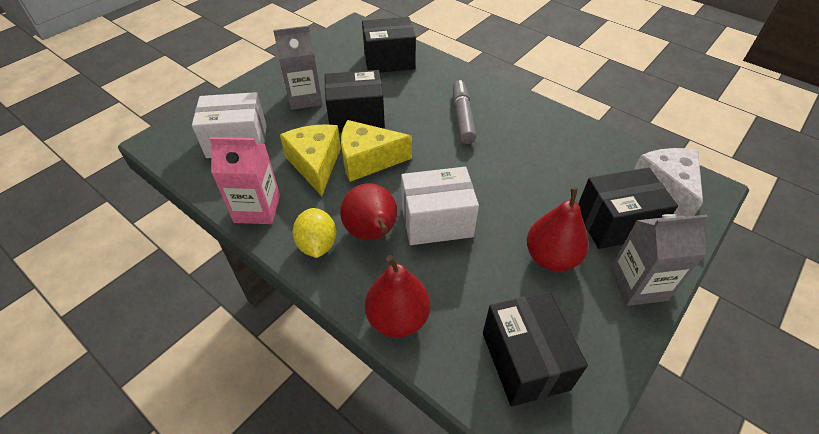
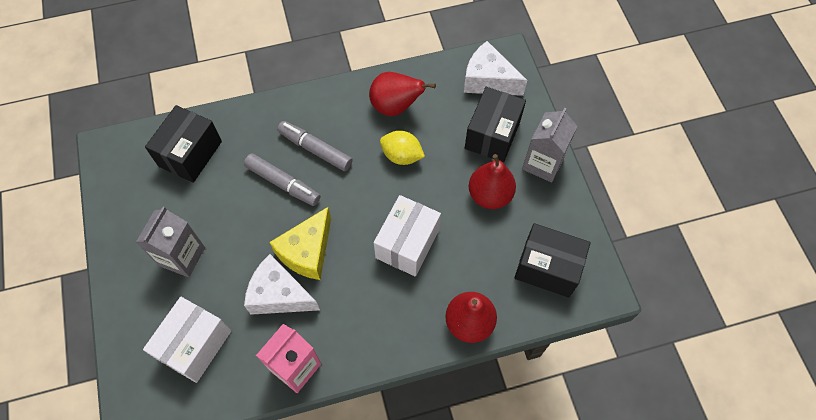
camera: 55 degrees left, 15 degrees up
yellow cheese [280,124,341,196] -> white cheese [244,254,320,315]
yellow lemon [292,208,336,258] -> yellow lemon moved to [380,131,425,165]
black box [325,70,385,133] -> none
red pear [340,183,397,240] -> red pear moved to [369,72,436,116]
none -> grey marker [244,153,320,206]

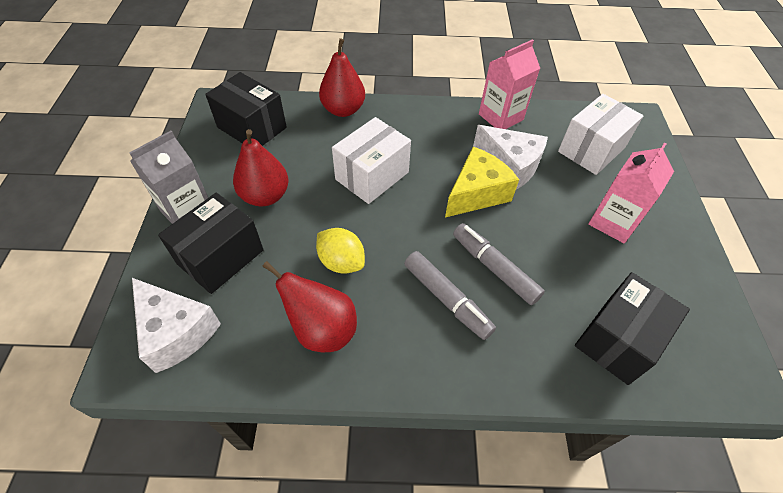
camera: 165 degrees left, 10 degrees down
grey carton [136,207,205,277] -> pink carton [588,142,674,243]

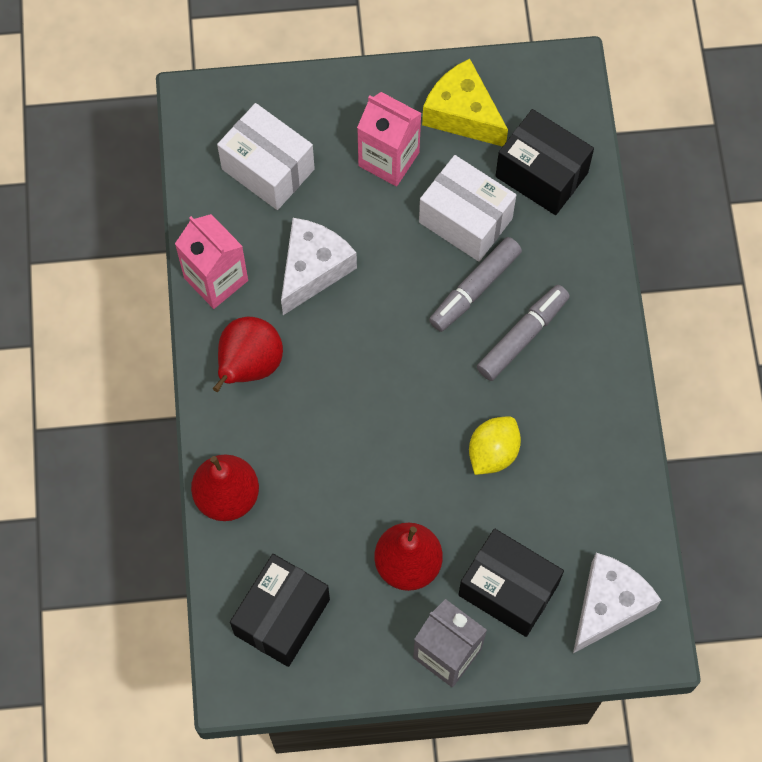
camera: 95 degrees left, 15 degrees up
red pear [263,261,357,352] -> red pear moved to [213,317,283,392]
white box [332,117,411,204] -> white box moved to [419,155,516,262]
yellow cheese [445,147,519,218] -> yellow cheese moved to [422,59,508,147]

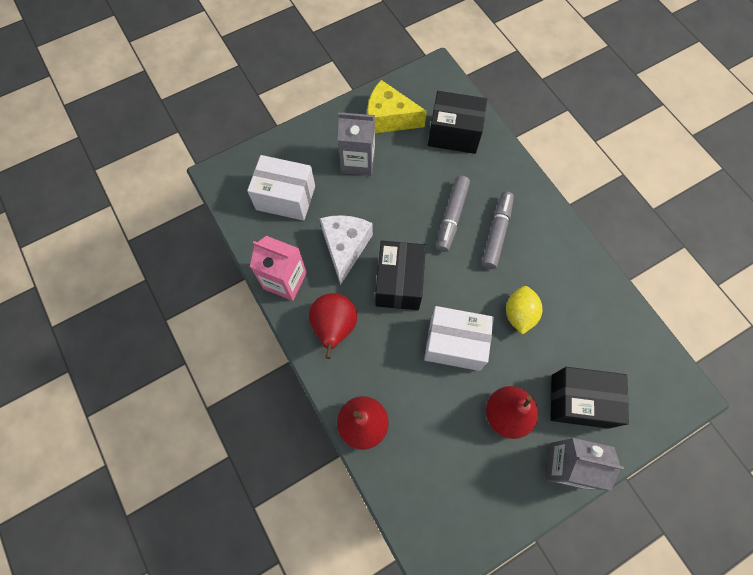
camera: 25 degrees left, 0 degrees up
black box [230,554,330,667] -> black box moved to [375,241,426,310]
pink carton [357,92,422,187] -> grey carton [338,112,375,176]
white box [419,155,516,262] -> white box moved to [424,306,494,371]
white cheese [573,553,661,653] -> none

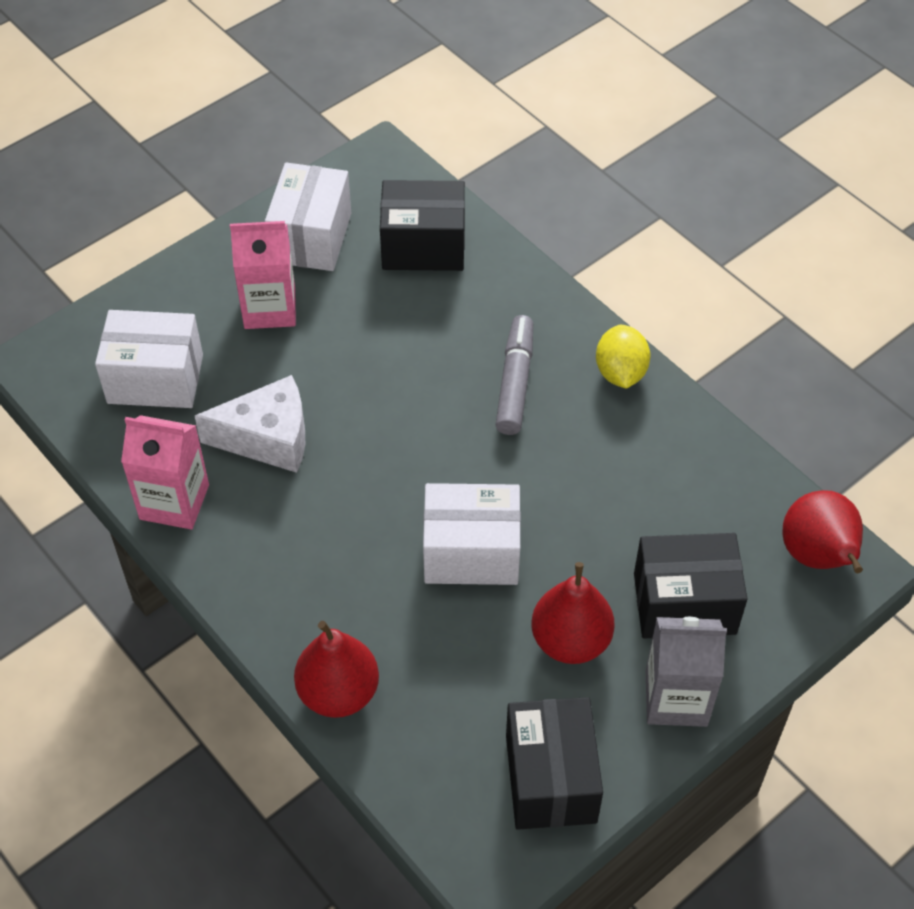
camera: 10 degrees left, 15 degrees down
red pear [309,293,357,359] -> red pear moved to [783,490,863,573]
white cheese [320,215,373,285] -> white cheese turned 90 degrees clockwise [195,375,305,473]
grey carton [338,112,375,176] -> pink carton [230,221,296,329]
yellow cheese [367,80,427,133] -> white box [265,162,351,271]
black box [375,241,426,310] -> black box moved to [506,697,603,830]
grey marker [436,176,470,252] -> none
yellow lemon [506,286,542,335] -> yellow lemon moved to [596,325,650,389]

